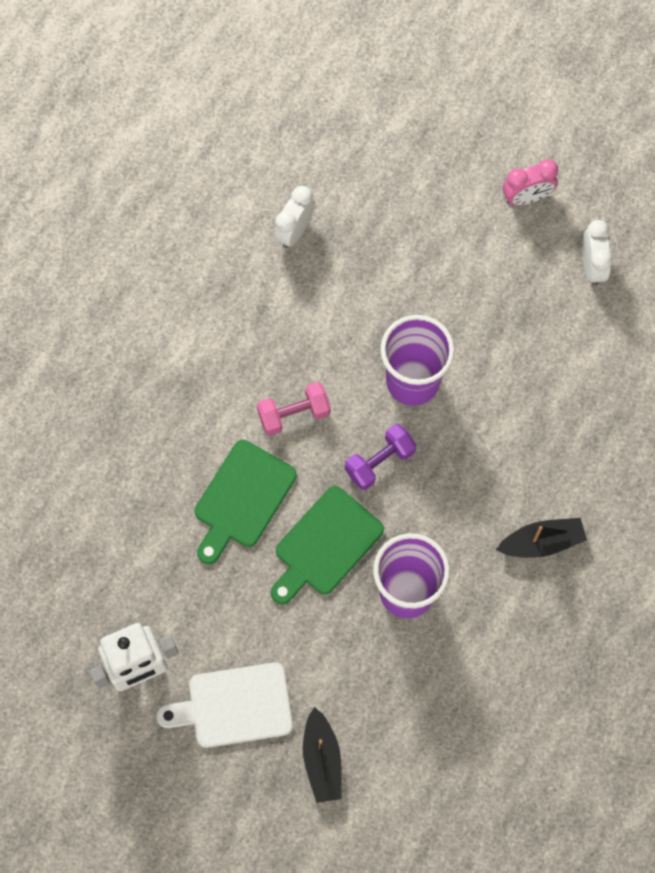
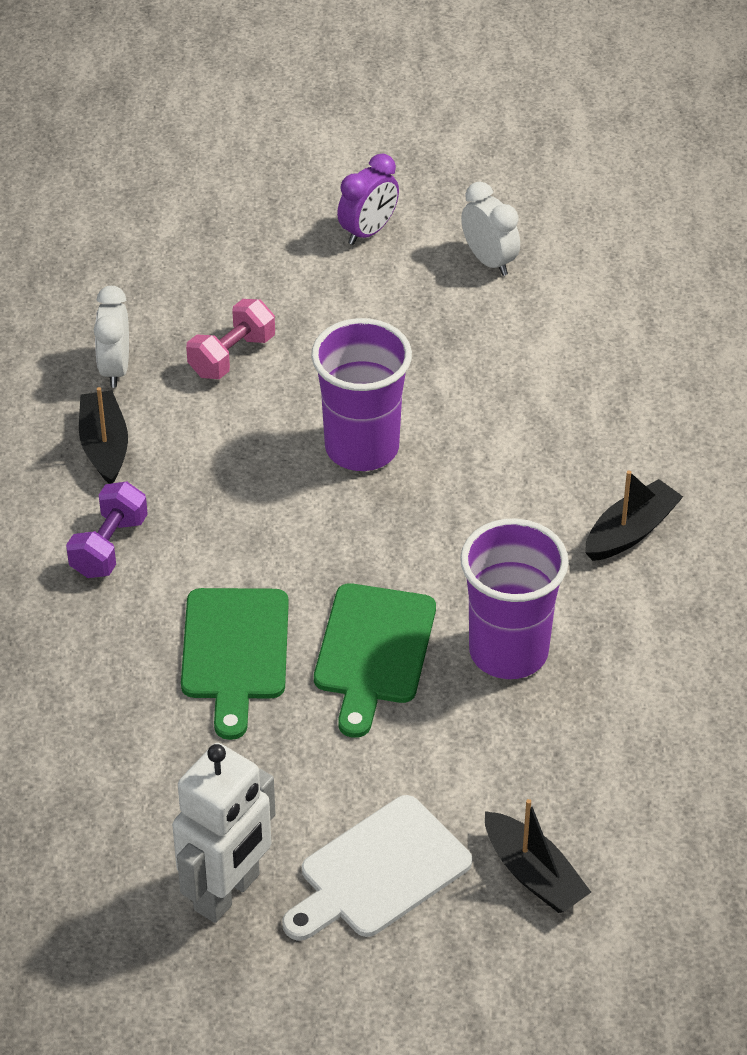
camera: 30 degrees left, 25 degrees down
pink dumbbell [257,382,331,436] -> pink dumbbell moved to [186,299,275,379]
purple dumbbell [345,424,416,490] -> purple dumbbell moved to [66,481,148,578]
pink clock [503,159,558,206] -> purple clock [337,153,399,245]
none -> black boat [79,387,128,484]

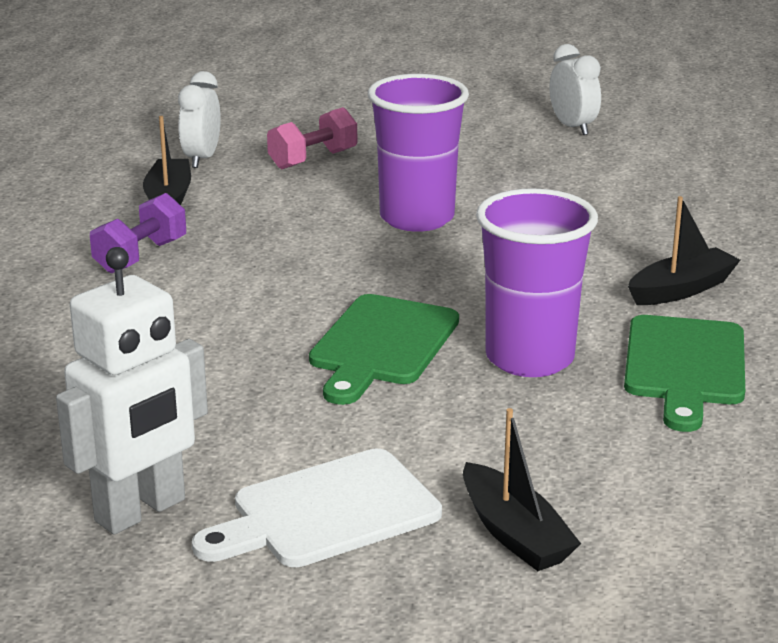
camera: 10 degrees right, 20 degrees down
green cutting board [181,588,289,740] -> green cutting board moved to [624,315,745,432]
purple clock [337,153,399,245] -> none

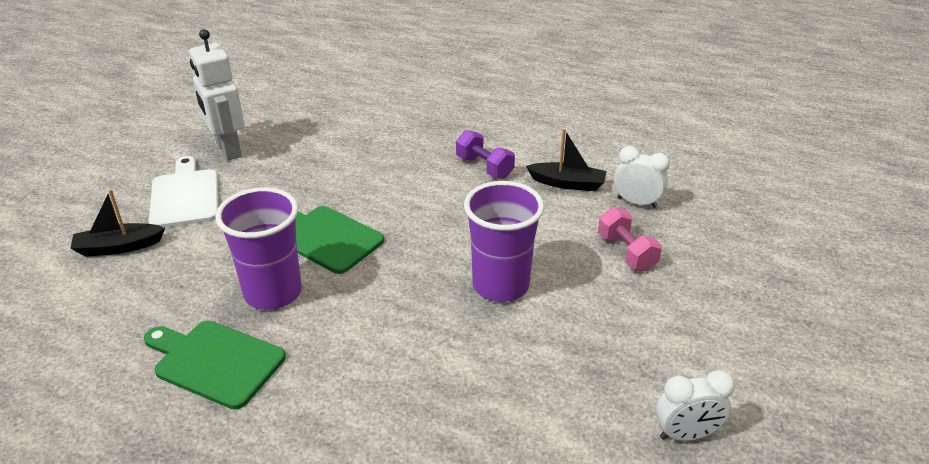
camera: 105 degrees right, 10 degrees up
black boat [628,196,740,305] -> none

